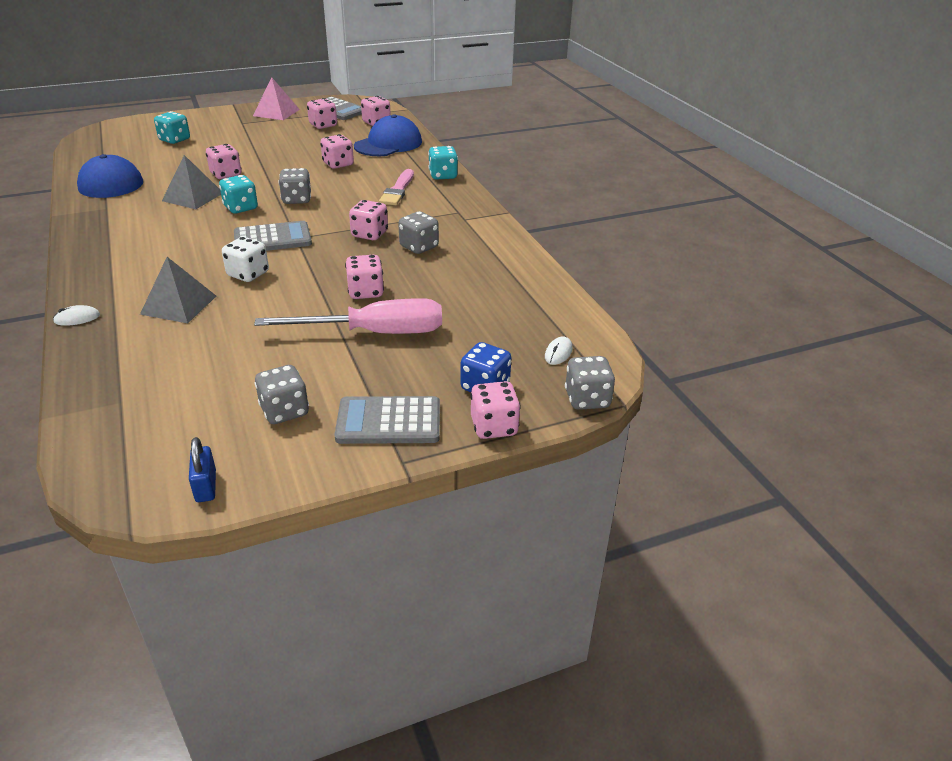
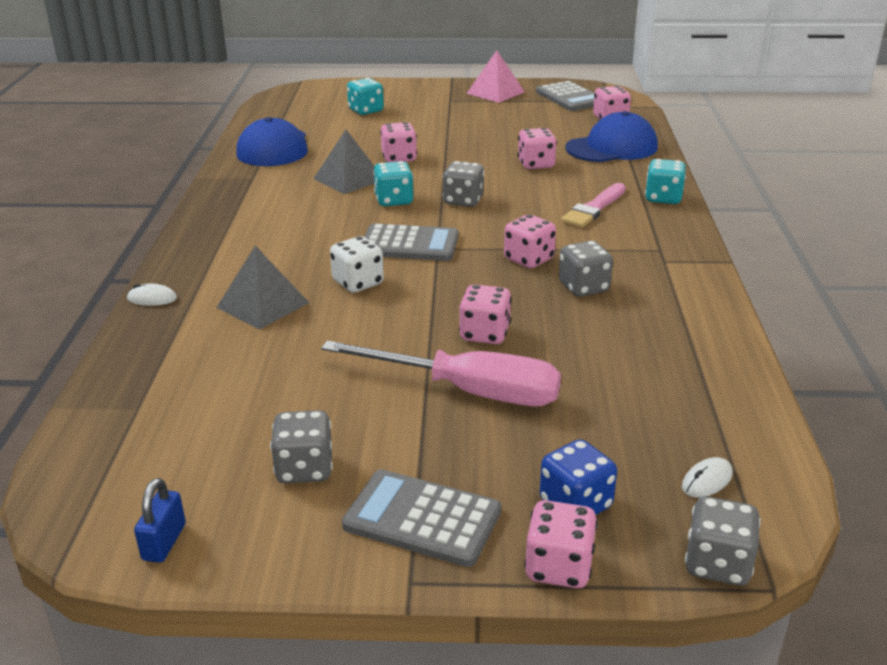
camera: 25 degrees right, 5 degrees down
pink dice [307,98,337,129] -> none

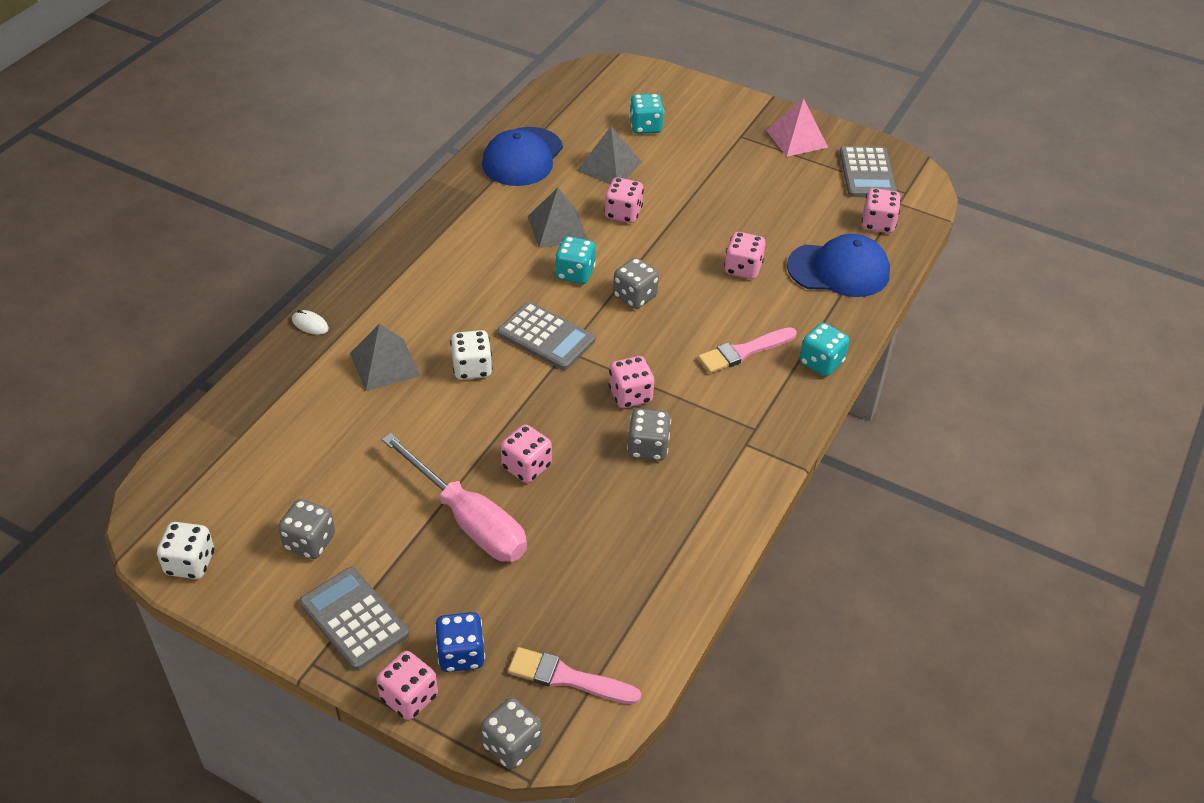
camera: 25 degrees right, 15 degrees up
blue padlock [134,478,186,563] -> white dice [157,522,214,579]
white mouse [682,457,732,497] -> pink brush [508,647,641,704]
none -> grey pyramid [577,126,642,184]

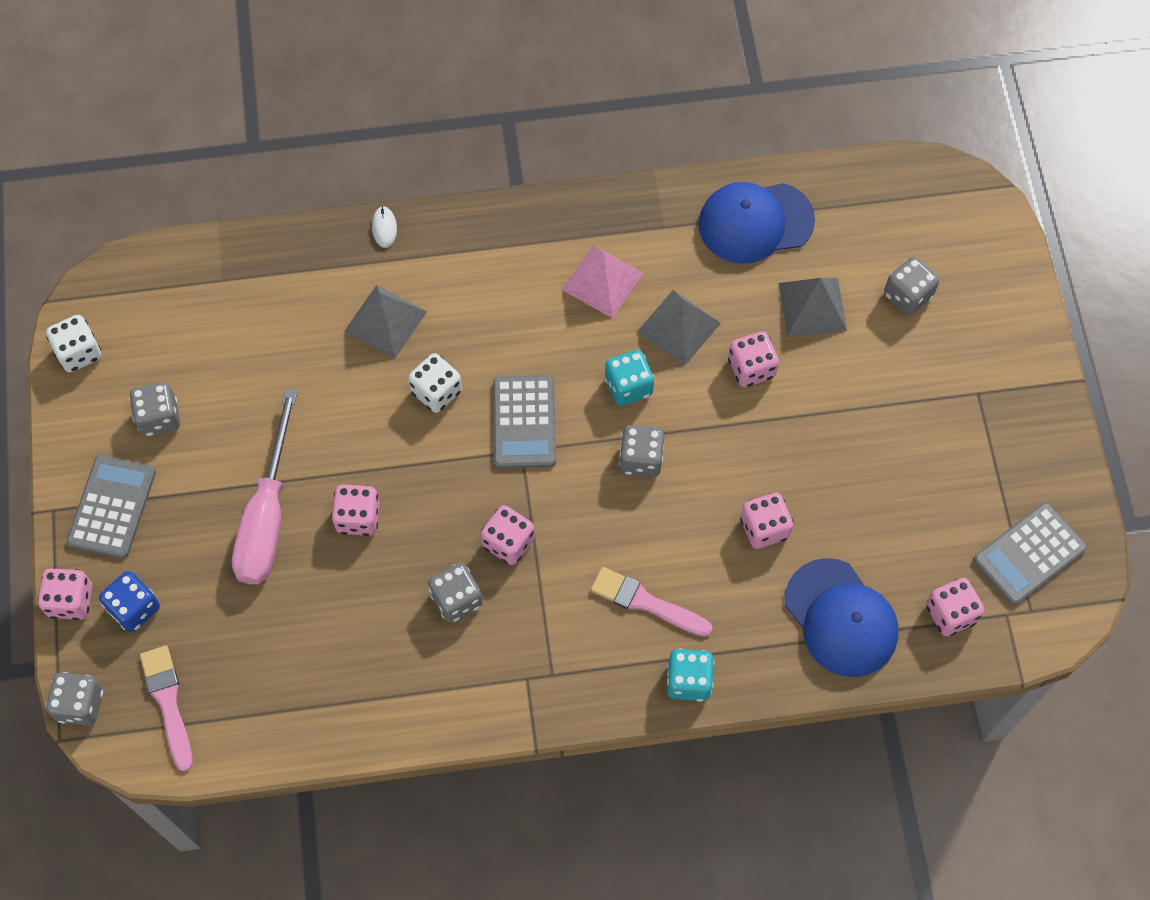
camera: 55 degrees right, 20 degrees up
turquoise dice [629,94,664,134] -> grey dice [884,257,939,315]
pink pyramid [766,98,828,157] -> pink pyramid moved to [562,245,644,318]

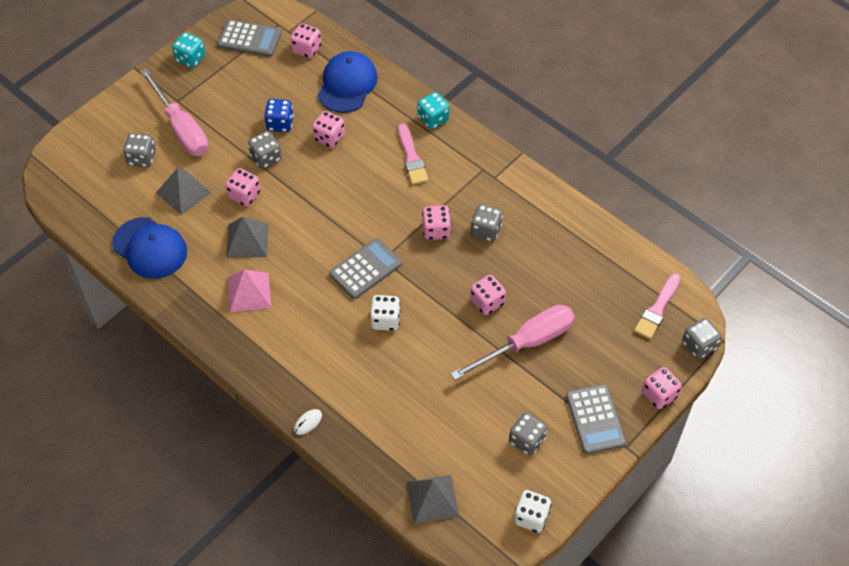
camera: 130 degrees left, 10 degrees down
grey calculator [67,455,156,558] -> grey calculator turned 75 degrees counterclockwise [566,384,626,454]
blue dice [99,571,160,632] -> blue dice moved to [264,99,294,132]
grey pyramid [344,285,427,358] -> grey pyramid moved to [407,475,459,524]
turquoise dice [605,350,654,406] -> turquoise dice moved to [172,32,205,68]
grey dice [619,425,665,477] -> grey dice moved to [248,131,282,169]
none -> pink screwdriver [140,68,208,156]

